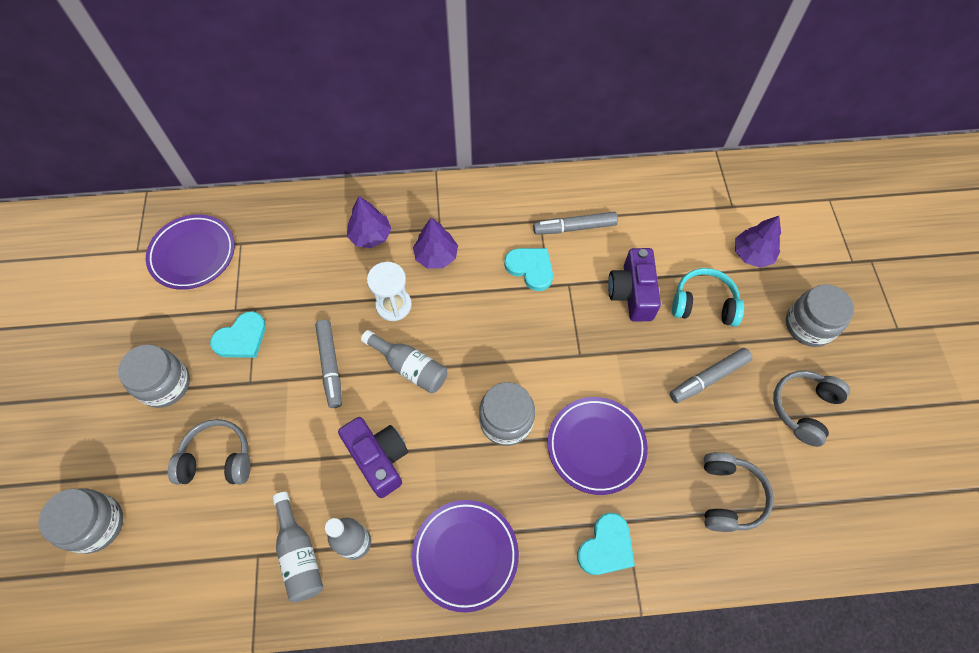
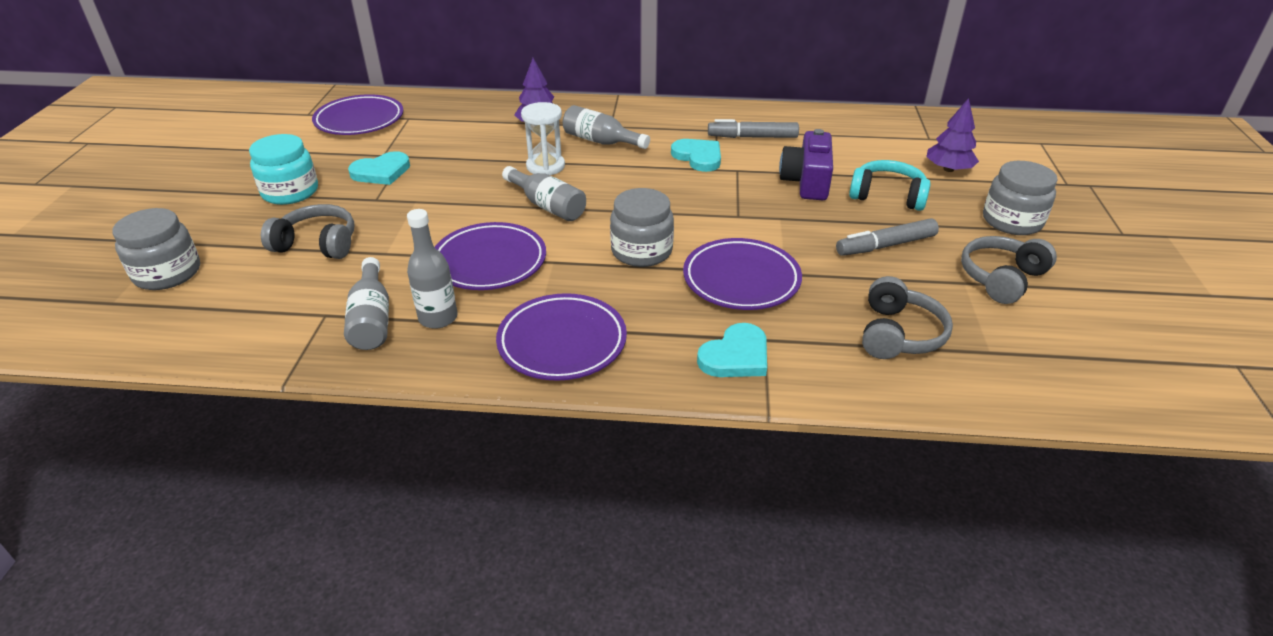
camera: 10 degrees right, 25 degrees down
grey jar [118,344,190,408] -> turquoise jar [249,134,318,205]
grey marker [315,320,342,408] -> none
purple camera [338,417,408,498] -> purple plate [435,222,546,290]
purple tree [413,217,458,269] -> grey bottle [563,105,650,149]

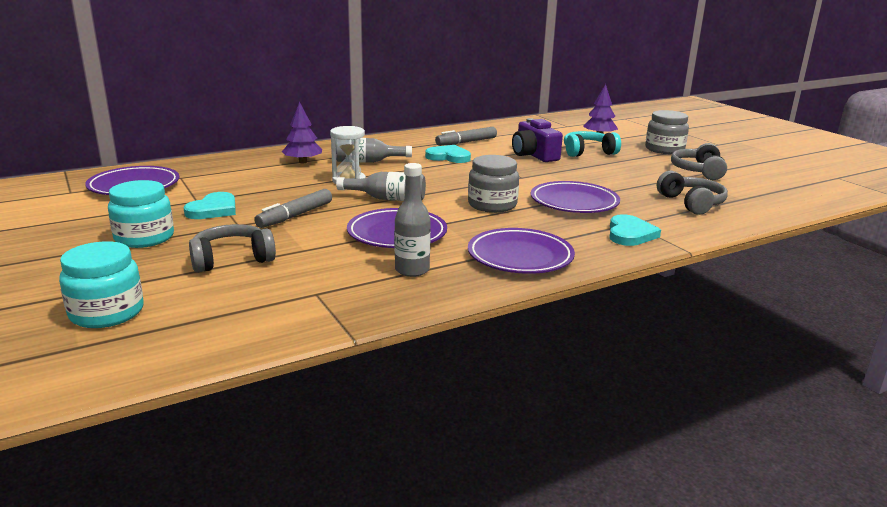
camera: 35 degrees left, 15 degrees down
grey jar [112,208,200,290] -> turquoise jar [59,241,144,328]
grey bottle [344,257,389,350] -> none
grey marker [836,218,939,256] -> grey marker moved to [254,189,332,228]

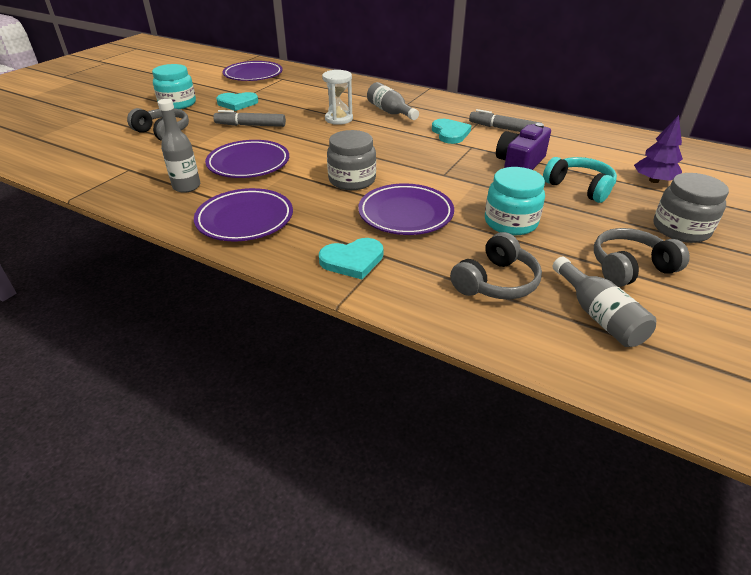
camera: 60 degrees right, 15 degrees up
turquoise jar [59,241,144,328] -> turquoise jar moved to [485,167,545,235]
purple tree [282,102,322,163] -> none
grey bottle [336,172,426,201] -> grey bottle moved to [553,257,656,347]

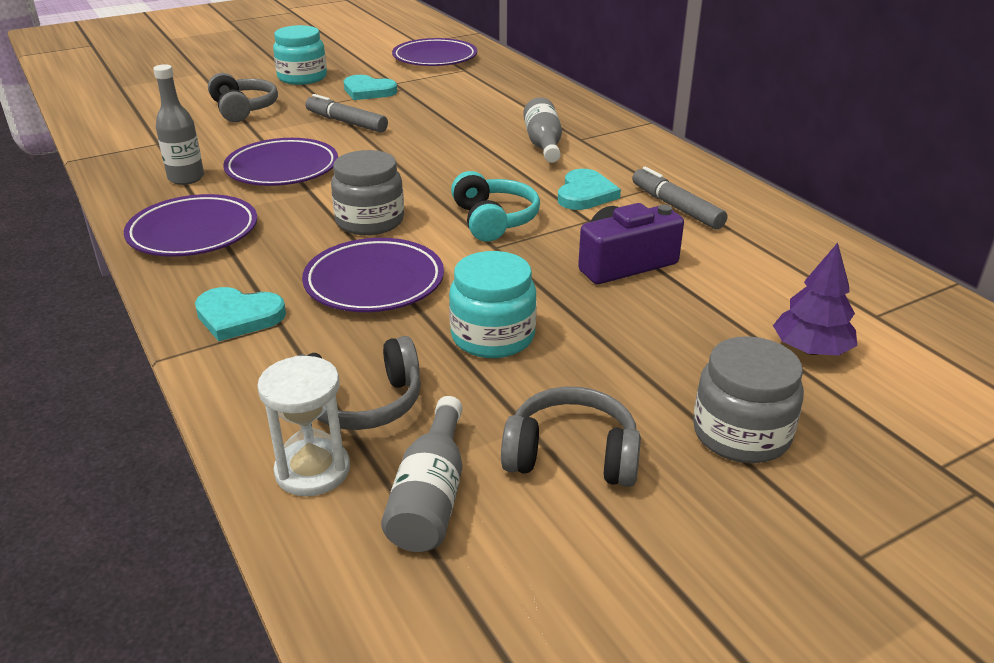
camera: 30 degrees right, 5 degrees down
white hourglass [322,70,353,125] -> white hourglass moved to [257,356,350,496]
turquoise headphones [543,157,617,203] -> turquoise headphones moved to [451,171,540,242]

